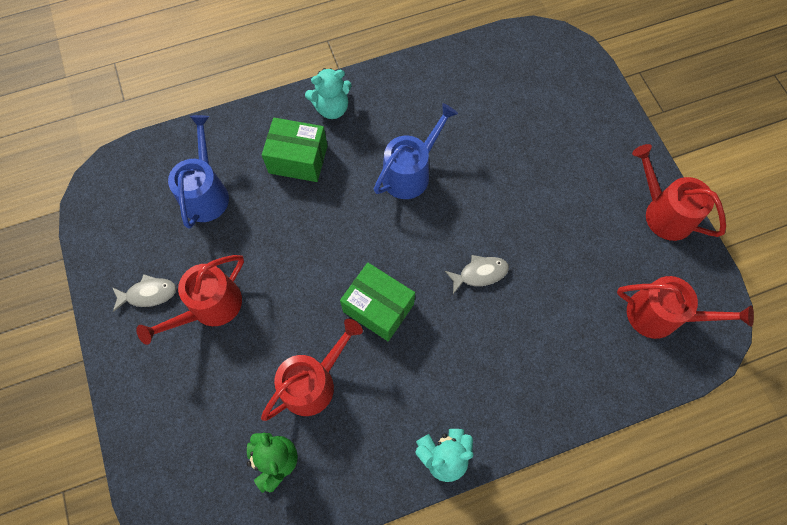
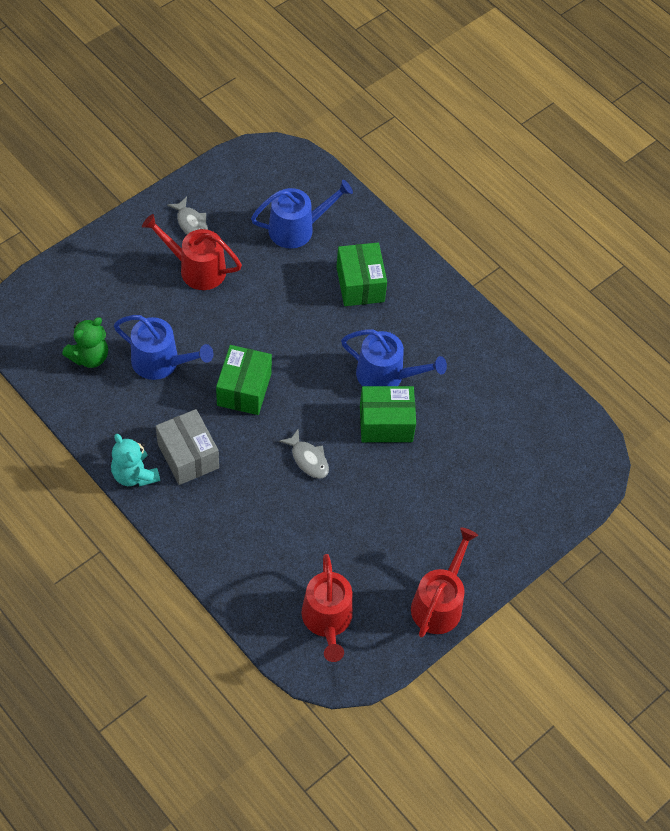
camera: 65 degrees right, 10 degrees down
red watering can [261,319,363,421] -> blue watering can [114,315,213,380]
turquoise teddy bear [305,68,352,119] -> none
none -> grey box [156,409,219,485]
none -> green box [360,386,416,442]

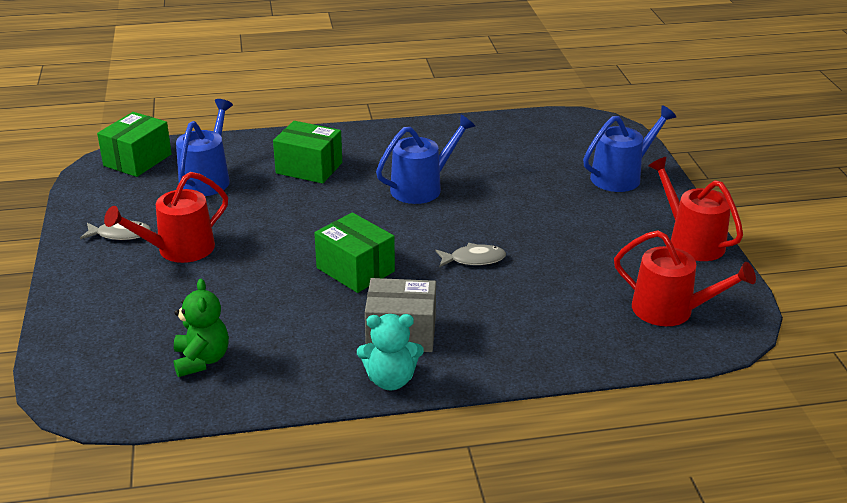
camera: 55 degrees left, 25 degrees down
blue watering can [114,315,213,380] -> blue watering can moved to [583,105,676,192]
green box [360,386,416,442] -> green box moved to [97,112,172,177]

